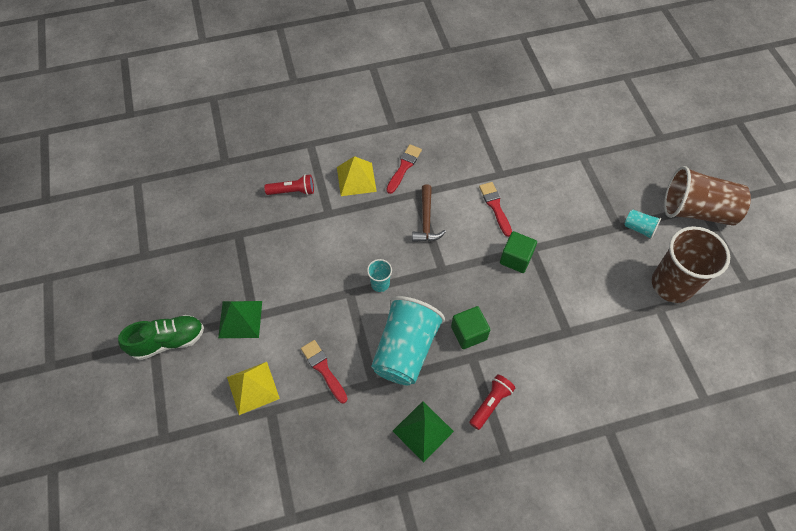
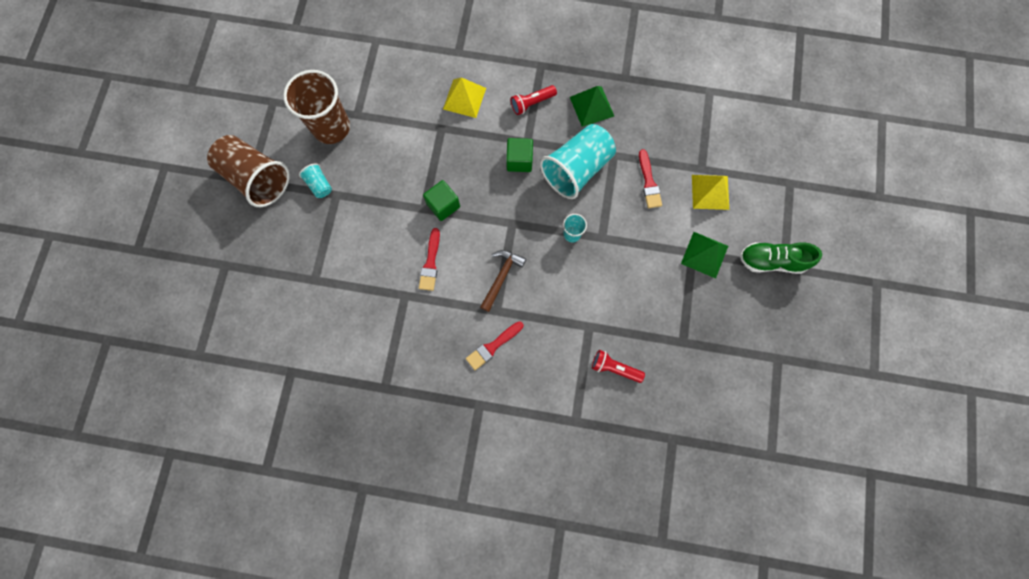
camera: 155 degrees left, 15 degrees up
yellow pyramid [337,156,377,196] -> yellow pyramid moved to [443,77,486,118]

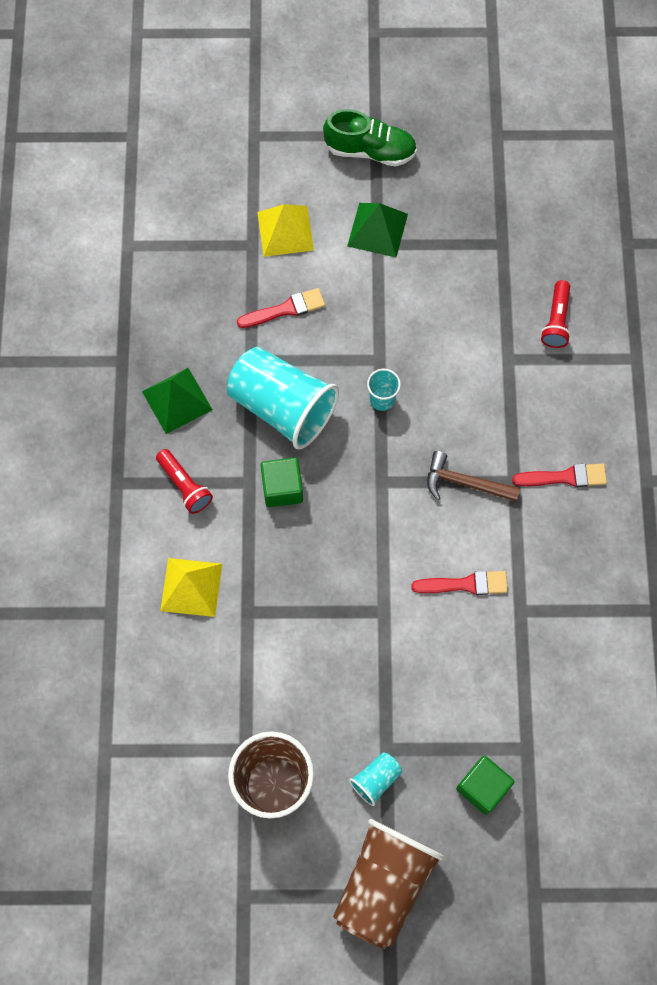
camera: 100 degrees left, 5 degrees down
green cube [423,180,460,221] -> green cube moved to [456,756,514,815]
red brush [466,321,523,370] -> red brush turned 45 degrees counterclockwise [512,464,607,487]
green shoe [740,242,822,274] -> green shoe turned 75 degrees counterclockwise [323,109,417,166]

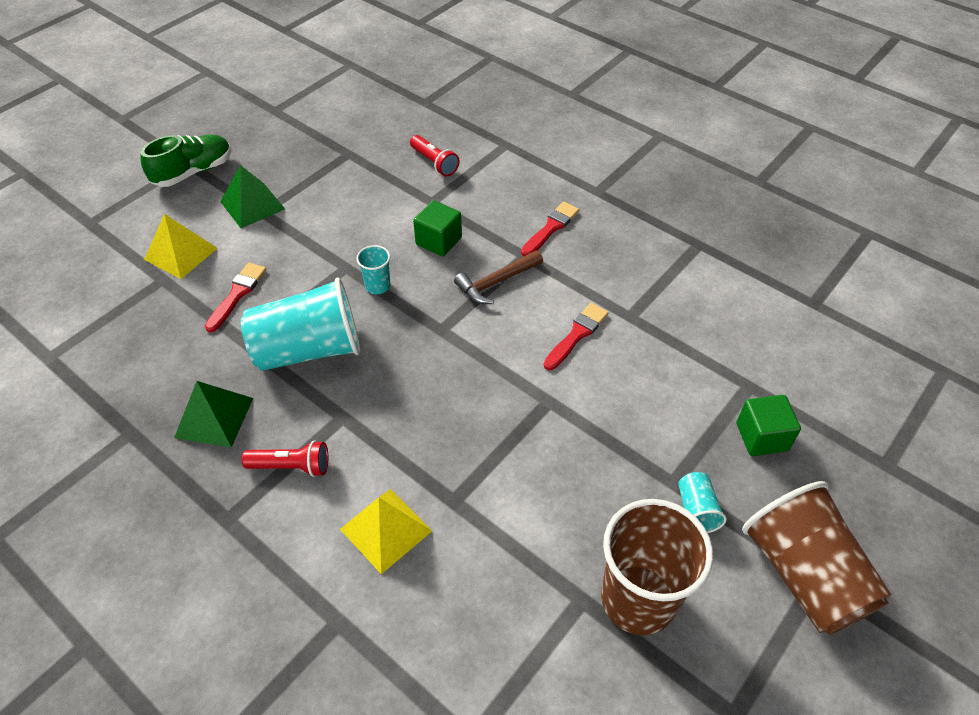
camera: 50 degrees left, 20 degrees down
green cube [260,457,303,507] -> green cube moved to [413,200,462,256]

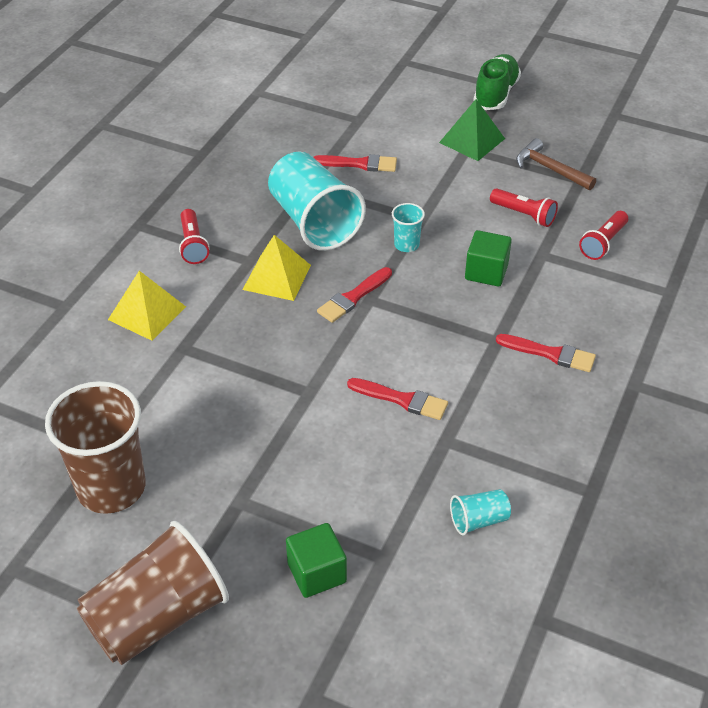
camera: 75 degrees right, 5 degrees down
green shoe [140,135,231,187] -> green shoe turned 105 degrees counterclockwise [473,54,521,110]
yellow pyramid [144,214,217,279] -> yellow pyramid moved to [242,235,311,301]
green pyramid [174,381,253,447] -> none
brown hammer [454,250,543,304] -> brown hammer moved to [516,138,596,190]
turquoise cup [678,472,727,533] -> turquoise cup moved to [450,489,511,536]
none -> red brush [317,267,392,323]
none -> red flashlight [490,188,558,227]

